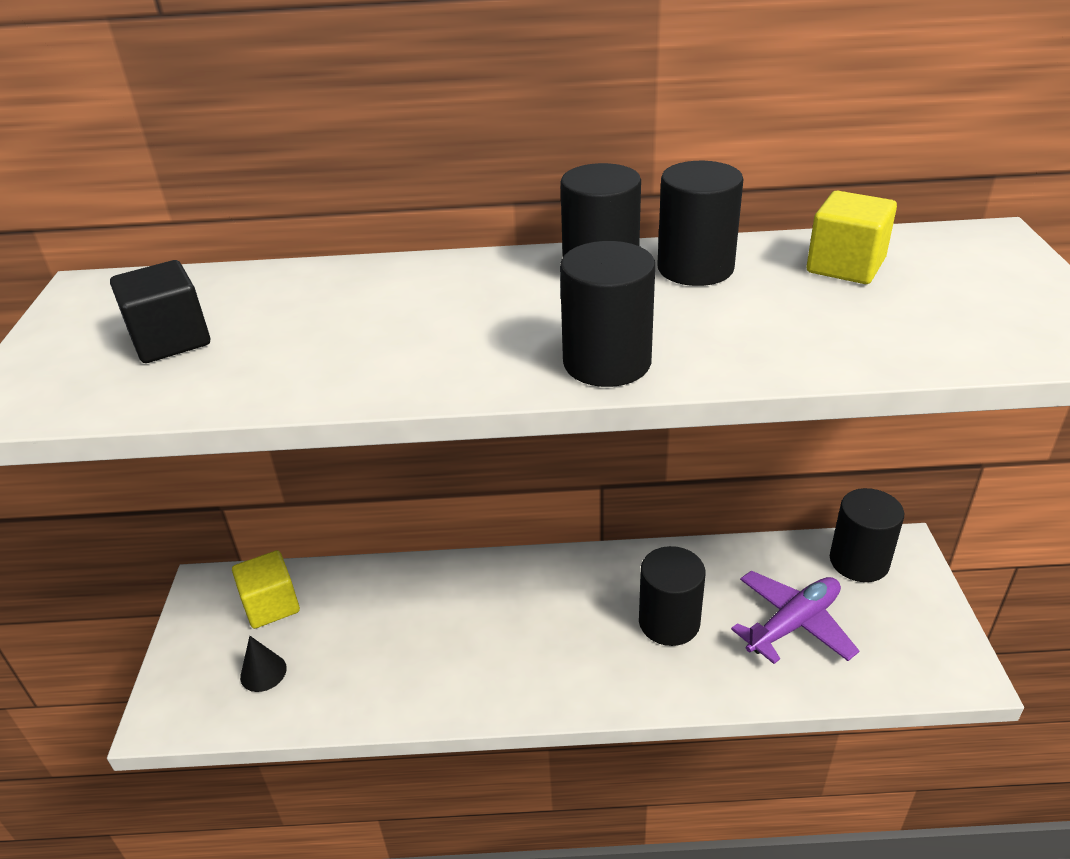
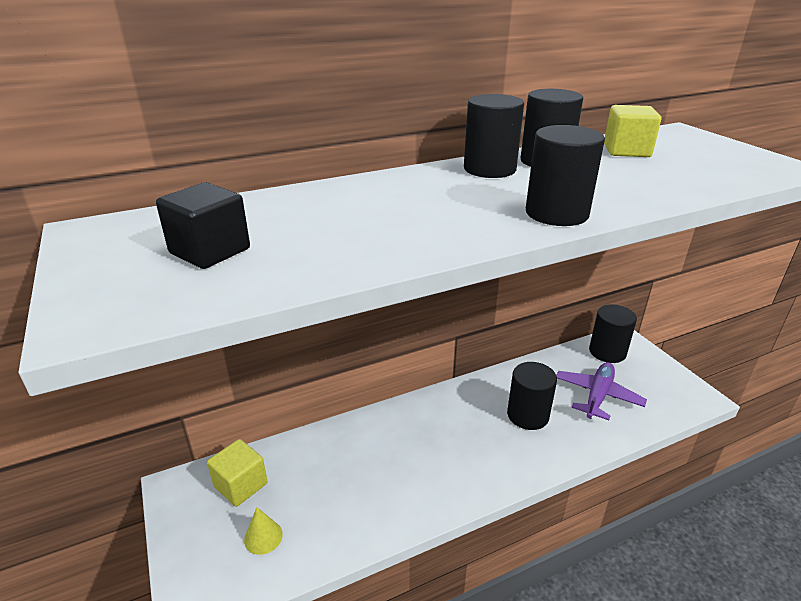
camera: 25 degrees left, 5 degrees down
black cone [240,636,287,692] -> yellow cone [244,507,283,555]

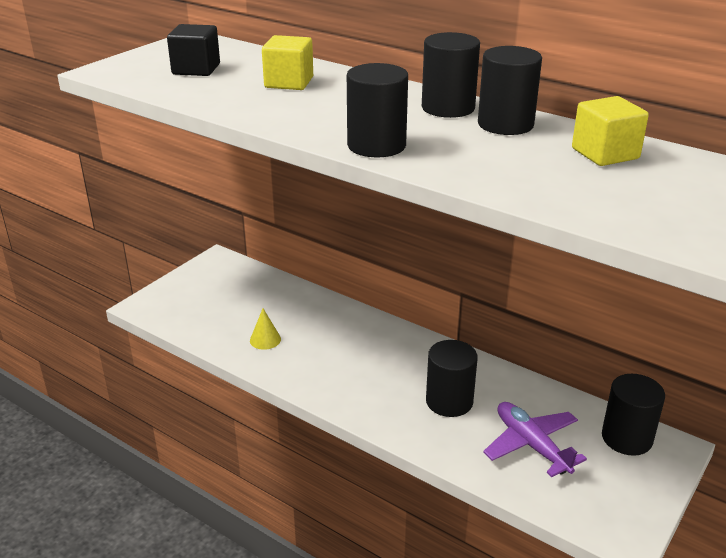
camera: 60 degrees right, 0 degrees up
yellow cube [207,439,268,507] -> yellow cube moved to [262,35,313,90]
yellow cone [244,507,283,555] -> yellow cone moved to [250,308,281,350]
purple plane [556,362,647,420] -> purple plane turned 120 degrees counterclockwise [483,402,587,477]

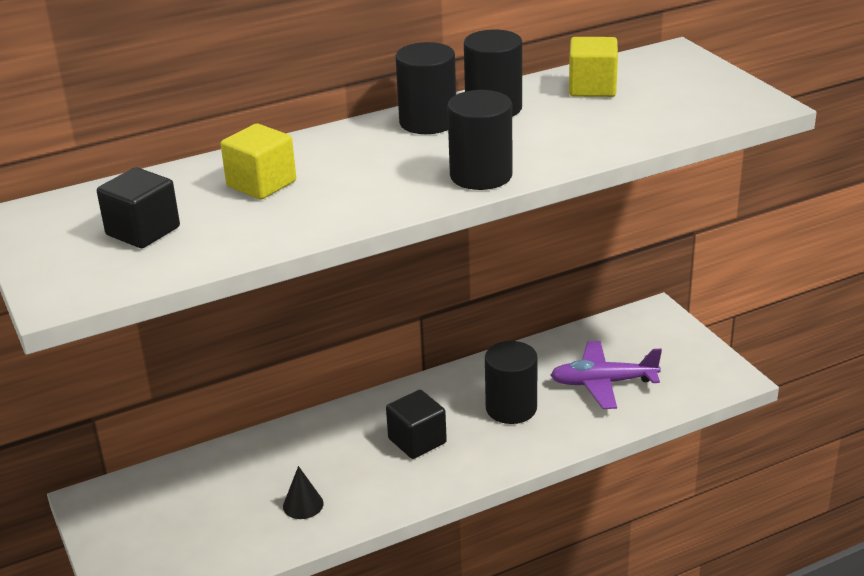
camera: 60 degrees left, 0 degrees up
yellow cone [250,308,281,350] -> black cone [283,466,324,519]
black cylinder [602,374,665,456] -> none
none -> black cube [386,390,447,459]

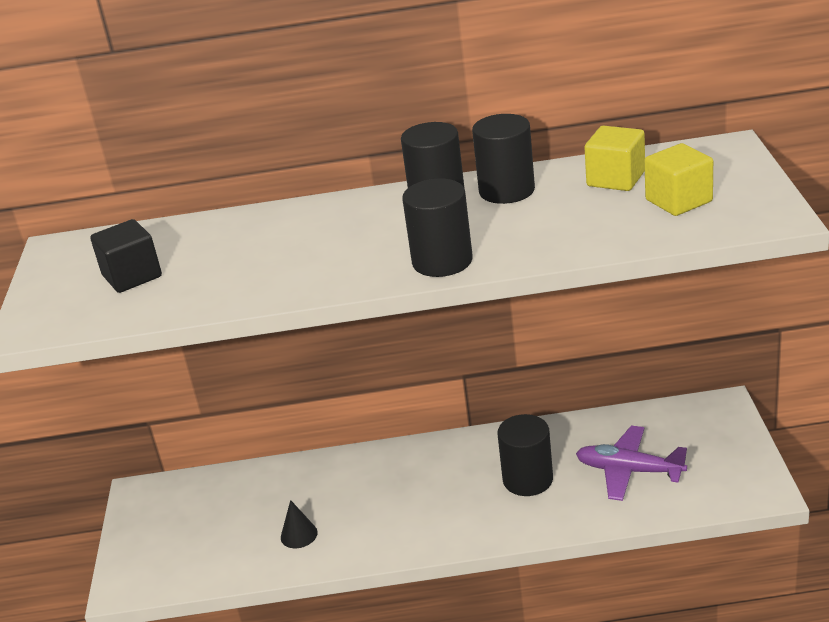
camera: 25 degrees right, 0 degrees up
yellow cube [221,124,296,200] -> yellow cube moved to [644,143,713,216]
black cube [386,390,447,459] -> none

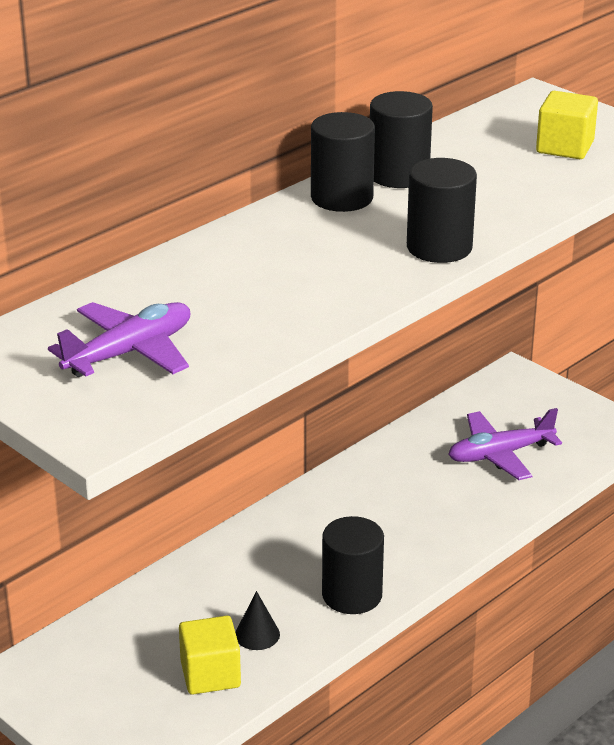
camera: 45 degrees left, 0 degrees up
black cube [90,219,162,293] -> purple plane [48,302,191,377]
black cylinder [497,414,553,496] -> black cylinder moved to [322,516,384,614]
yellow cube [584,126,645,191] -> yellow cube moved to [179,616,241,695]

